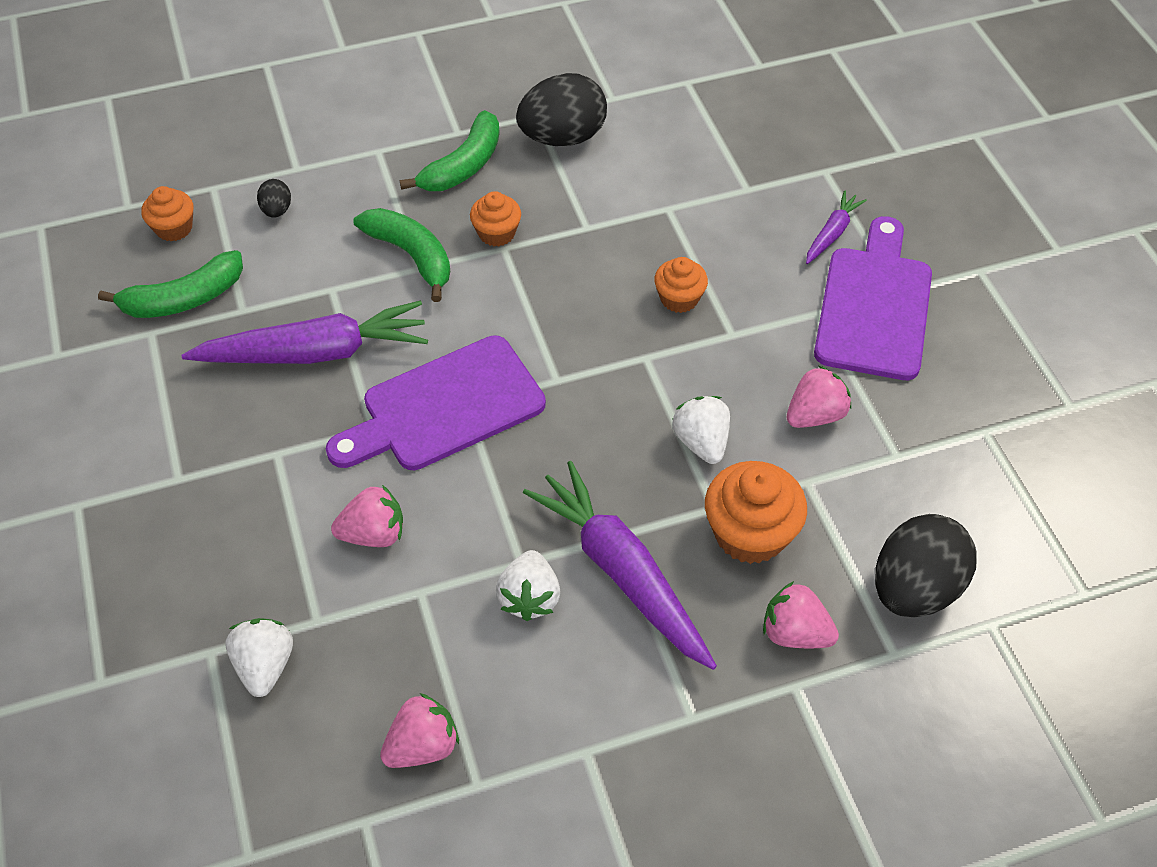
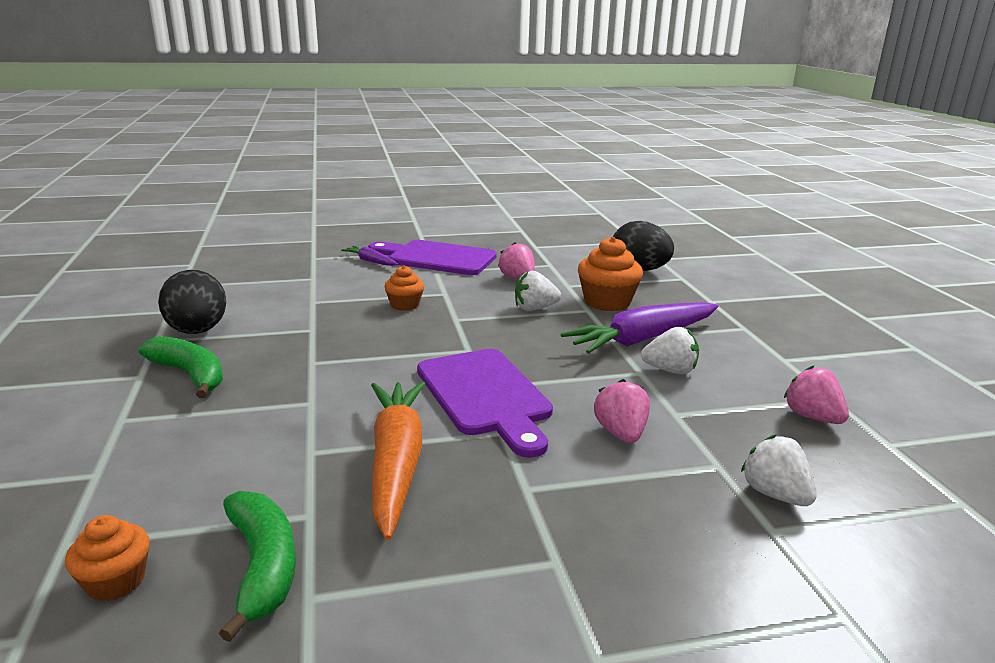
camera: 85 degrees left, 30 degrees down
purple carrot [181,300,428,364] -> orange carrot [371,382,425,540]
white strawberry [226,618,293,697] -> white strawberry turned 60 degrees clockwise [741,435,817,506]
black egg [257,179,291,218] -> none
green banana [353,208,450,302] -> none
orange cupcake [470,191,521,247] -> none
pink strawberry [763,581,839,648] -> none

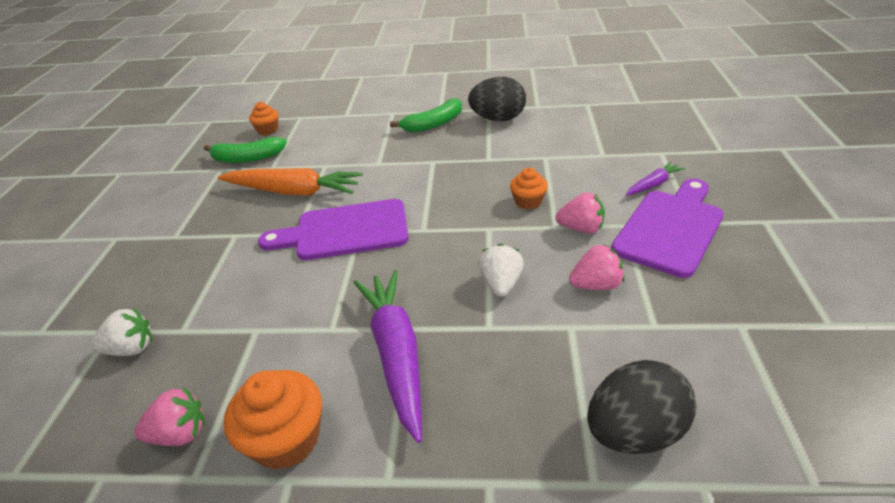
camera: 110 degrees right, 15 degrees up
orange cupcake [578,237,643,311] -> orange cupcake moved to [224,370,322,470]
pink strawberry [594,379,650,443] -> pink strawberry moved to [555,192,605,234]
white strawberry [641,327,699,374] -> none

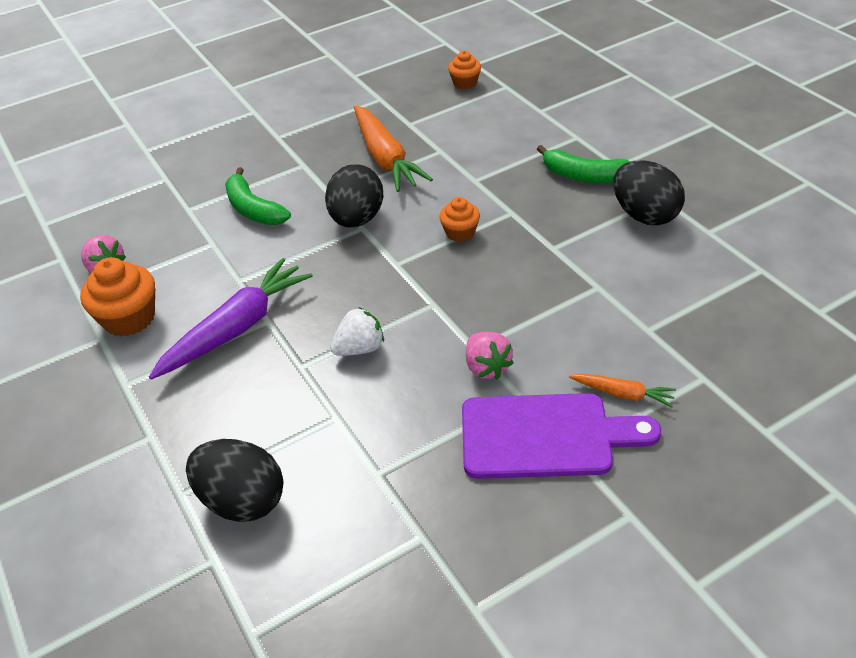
camera: 55 degrees right, 5 degrees up
white strawberry [91,308,152,356] -> none
green banana [204,137,287,163] -> green banana moved to [225,167,291,225]
purple cutting board [258,199,409,260] -> black egg [325,164,383,228]
orange cupcake [510,168,548,210] -> orange cupcake moved to [439,197,480,242]
pink strawberry [569,244,625,290] -> none
purple carrot [626,161,685,195] -> orange carrot [569,374,676,407]

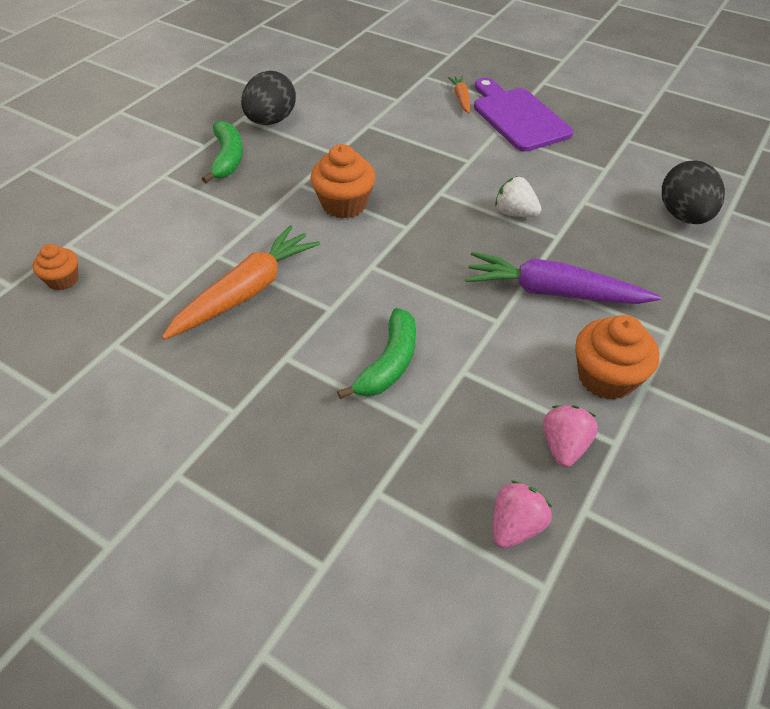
camera: 120 degrees left, 5 degrees up
black egg [325,164,383,228] -> none
orange cupcake [439,197,480,242] -> orange cupcake [310,144,375,219], size x1.67
pink strawberry [466,332,514,380] -> pink strawberry moved to [493,480,552,549]

